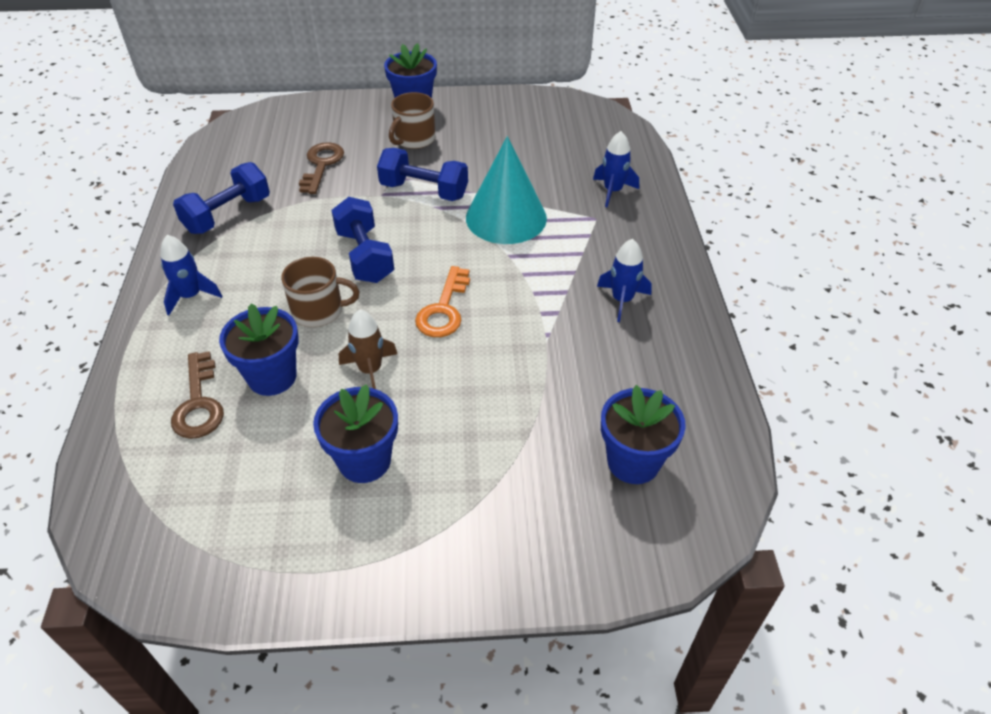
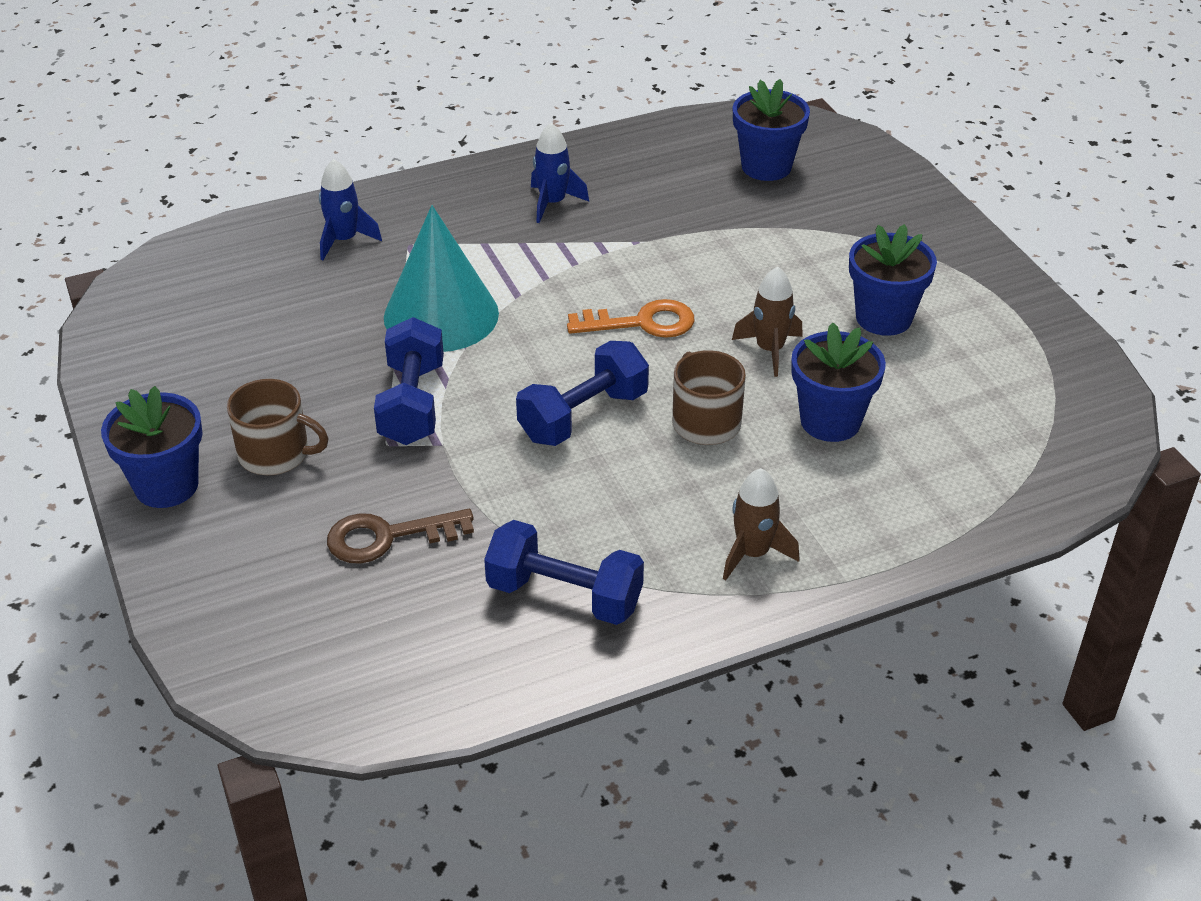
camera: 110 degrees left, 5 degrees down
blue rocket [160,235,222,315] -> brown rocket [723,468,800,580]
brown key [171,351,224,439] -> none

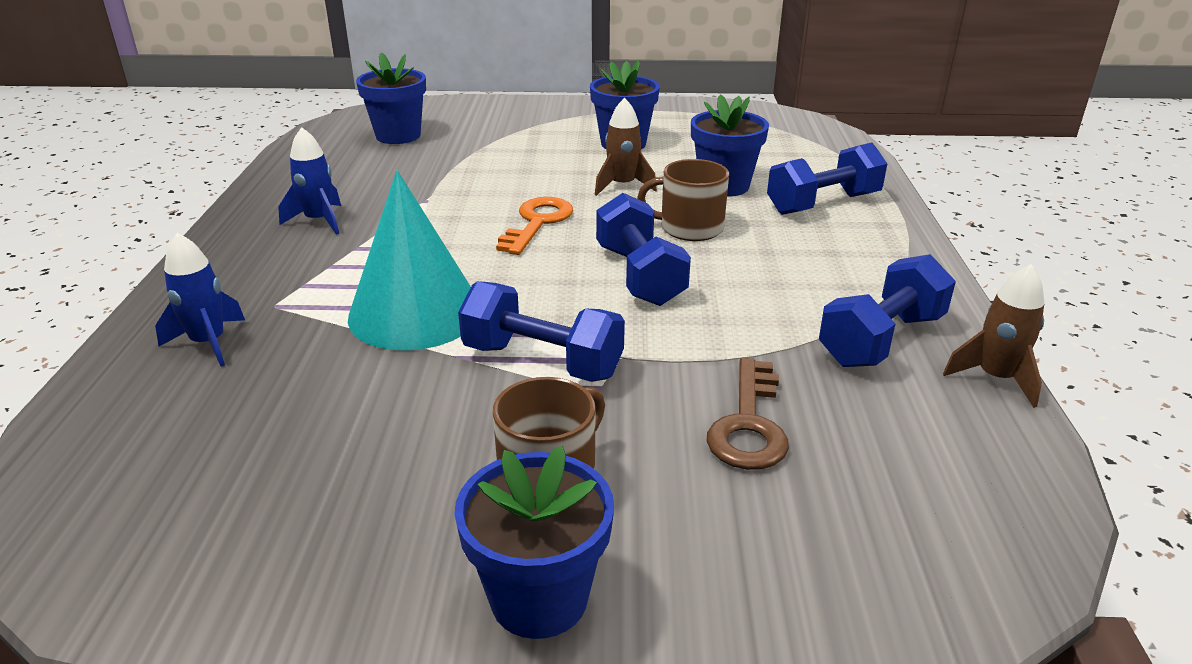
camera: 65 degrees left, 10 degrees down
brown rocket [723,468,800,580] -> brown rocket moved to [943,264,1045,408]
none -> blue dumbbell [767,143,887,215]

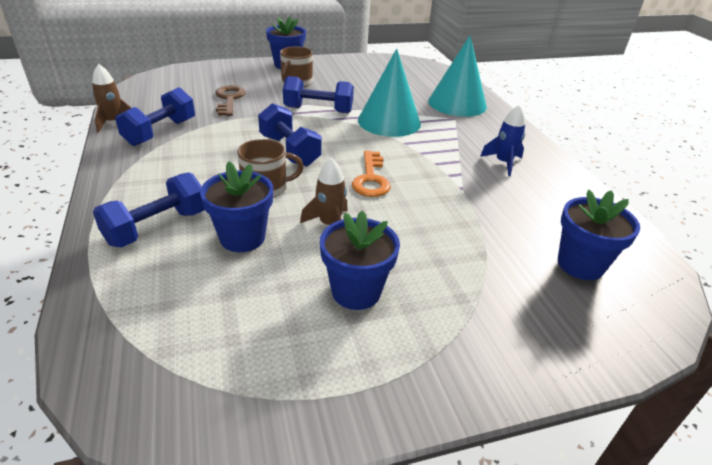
camera: 160 degrees right, 5 degrees up
blue rocket [155,233,245,367] -> turquoise cone [428,35,487,117]

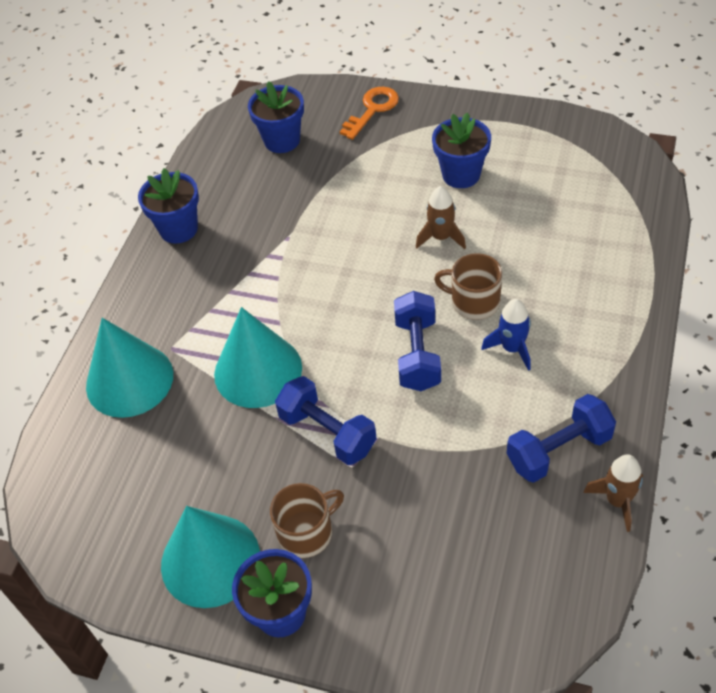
camera: 140 degrees left, 15 degrees up
blue dumbbell [93,172,205,247] -> none
blue flower pot [200,161,273,252] -> blue flower pot moved to [138,168,199,244]
brown key [215,85,246,116] -> none
orange key [352,151,391,197] -> orange key moved to [340,87,399,140]
blue rocket [480,105,525,176] -> blue rocket moved to [481,299,531,371]
none -> turquoise cone [161,506,260,608]

